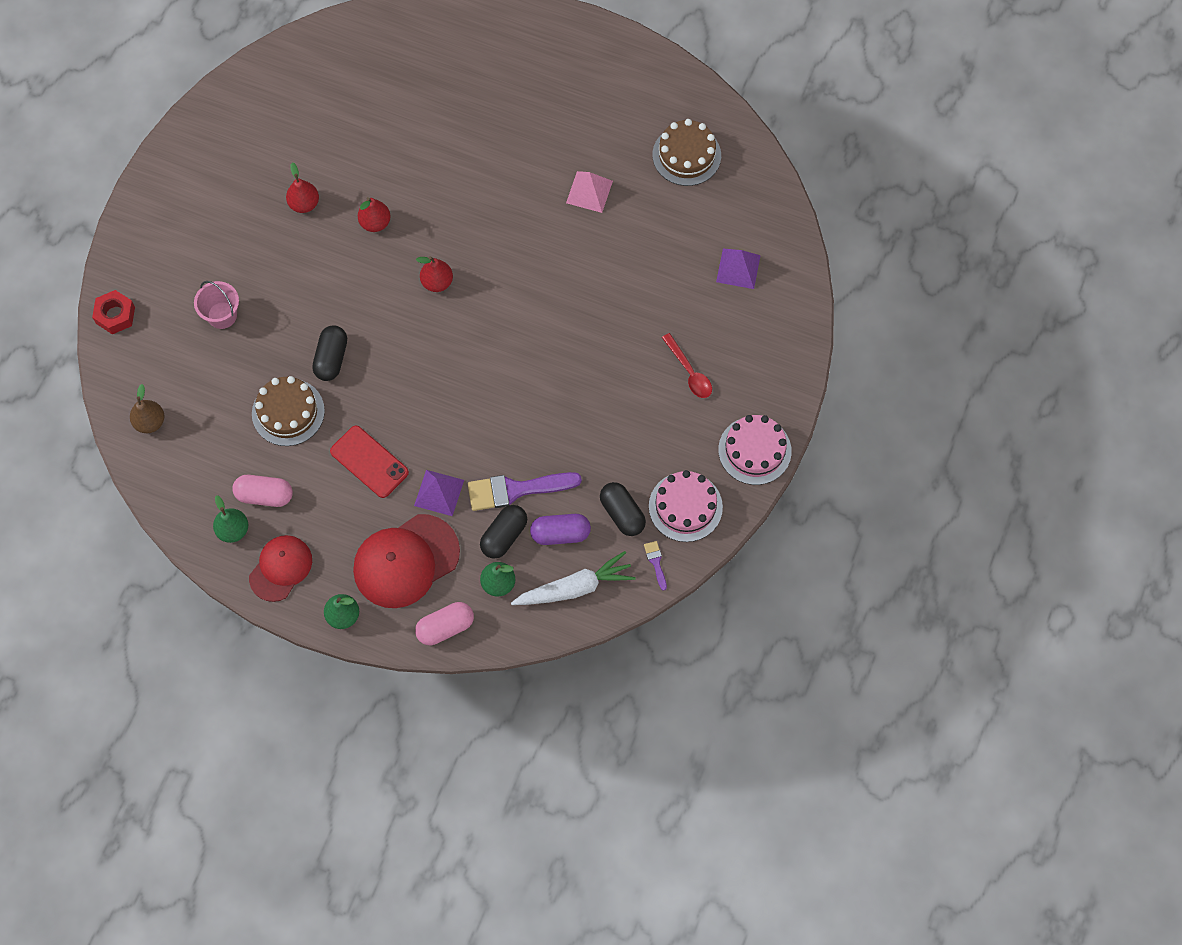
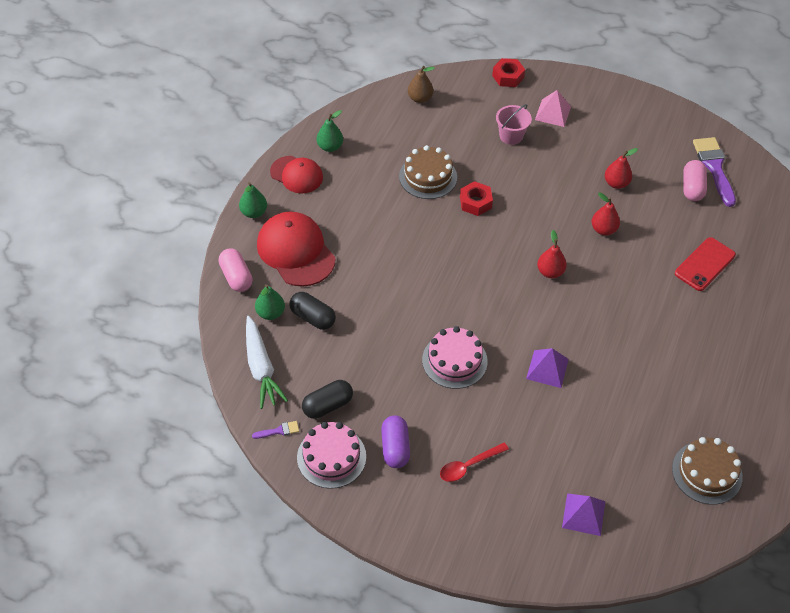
camera: 90 degrees right, 15 degrees down
pink capsule [232,475,293,507] -> pink capsule moved to [683,160,707,201]
black capsule [312,326,347,381] -> red nut [460,181,493,216]
red phone [330,426,409,498] -> red phone moved to [675,237,736,291]
purple pyramid [414,470,464,516] -> purple pyramid moved to [526,348,569,388]
purple brush [468,472,582,511] -> purple brush moved to [693,137,736,207]
purple capsule [530,514,591,545] -> purple capsule moved to [381,415,410,468]
pink pyramid [566,171,613,213] -> pink pyramid moved to [535,90,571,127]
pink cake [718,415,792,485] -> pink cake moved to [422,326,488,389]

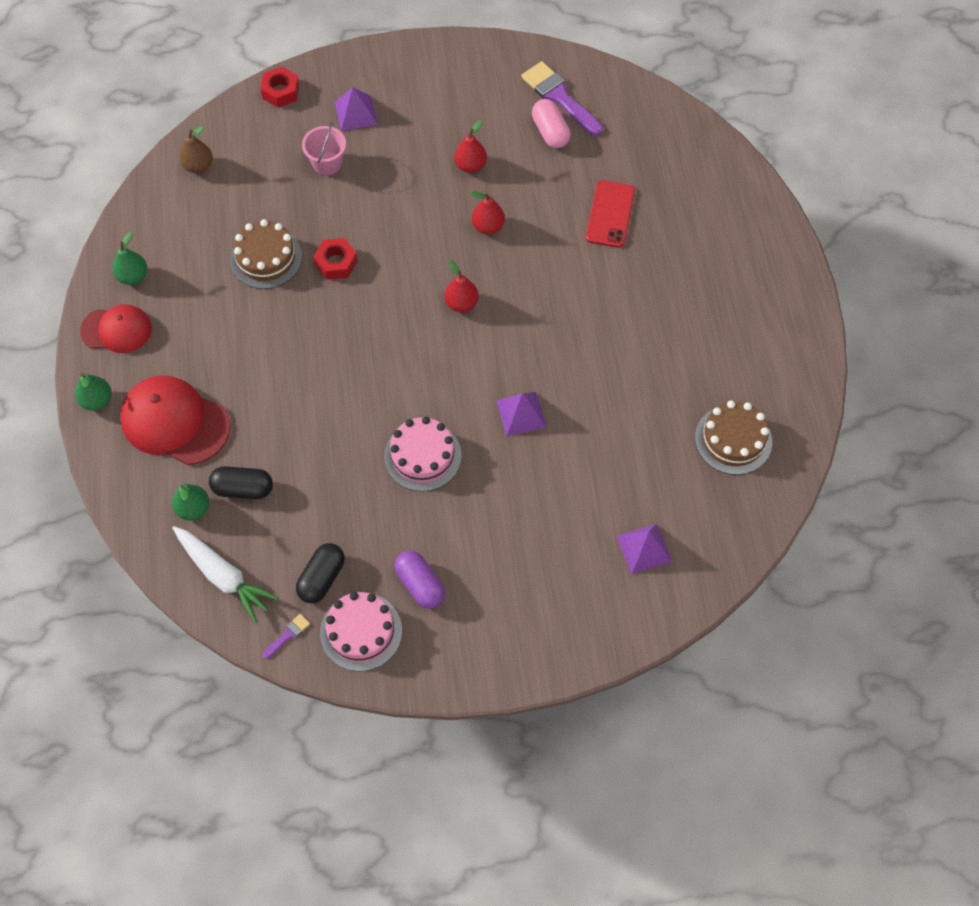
camera: 30 degrees left, 10 degrees up
pink capsule [218,249,253,292] -> none
red spoon [440,442,509,482] -> none
pink pyramid [535,90,571,127] -> purple pyramid [334,87,378,131]

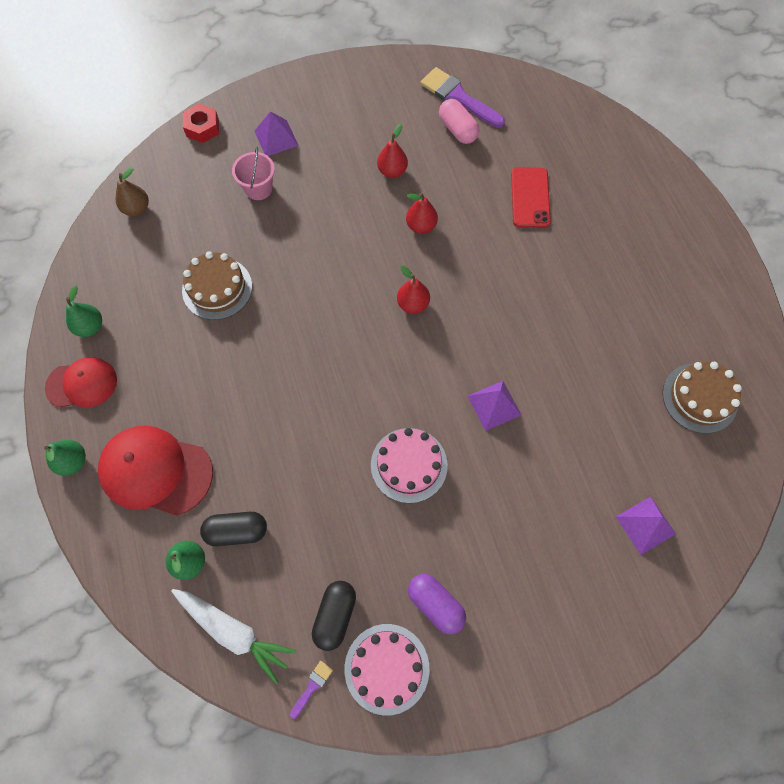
camera: 10 degrees left, 5 degrees up
red nut [313,238,358,280] -> none

